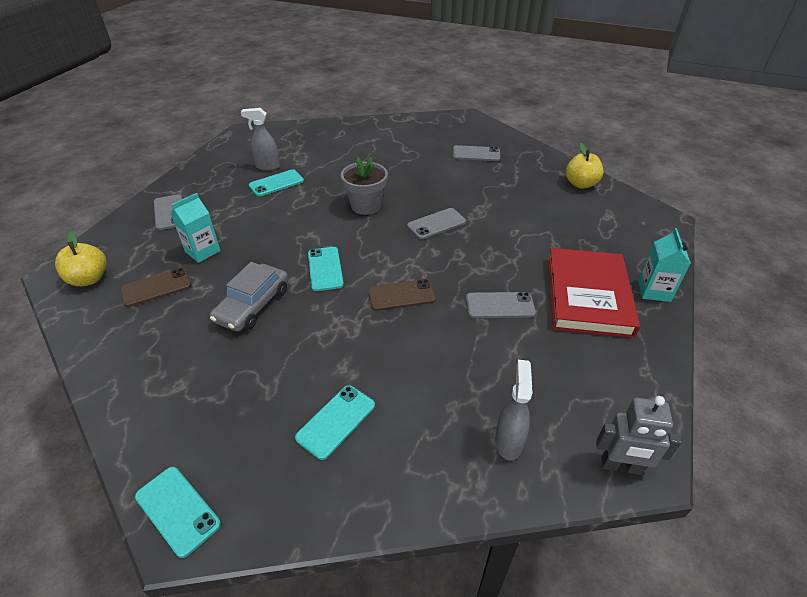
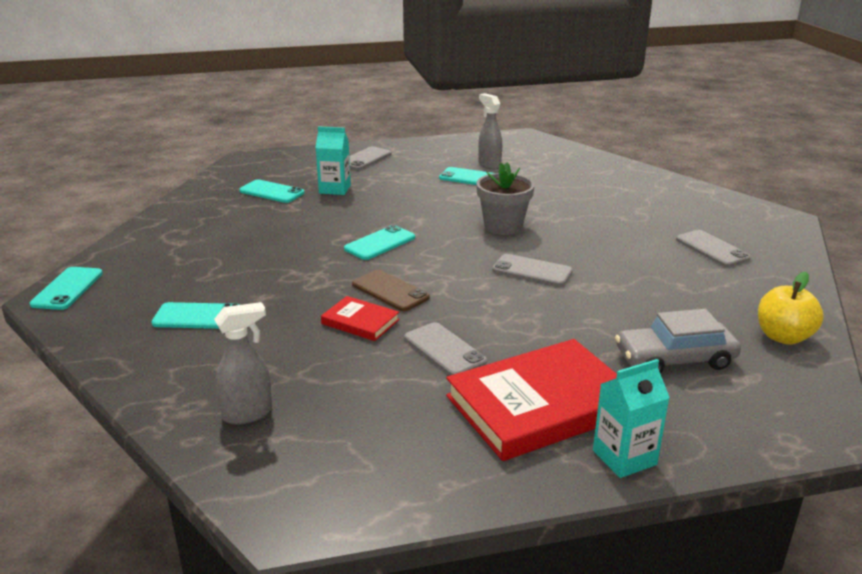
camera: 55 degrees right, 15 degrees down
yellow apple [55,231,107,286] -> none
brown phone [120,268,191,307] -> turquoise phone [239,179,304,203]
grey car [210,262,288,332] -> grey car moved to [615,309,741,373]
grey robot [596,396,682,475] -> none
none -> red book [321,296,400,341]

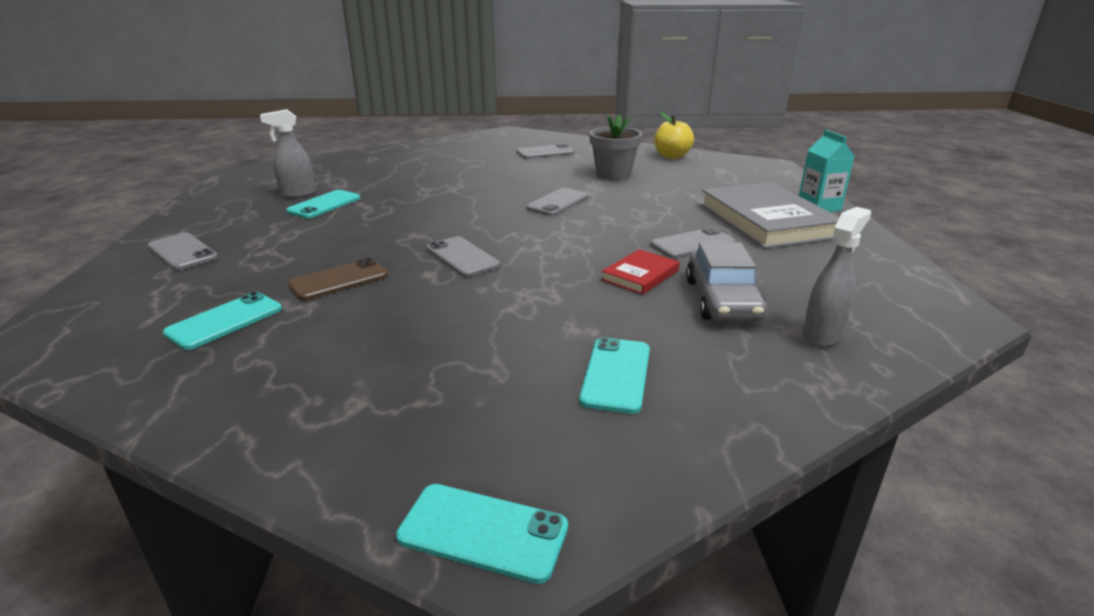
camera: 80 degrees left, 0 degrees up
grey spray bottle [214,302,272,425] -> grey spray bottle turned 60 degrees clockwise [802,207,871,347]
turquoise carton [316,126,351,195] -> none
turquoise phone [344,225,415,260] -> grey phone [427,236,500,277]
brown phone [352,270,430,311] -> brown phone moved to [288,258,388,300]
red book [446,339,617,461] -> grey book [700,182,839,249]
grey flower pot [476,162,535,235] -> grey flower pot moved to [589,114,642,180]
grey car [615,309,741,373] -> grey car moved to [686,242,767,321]

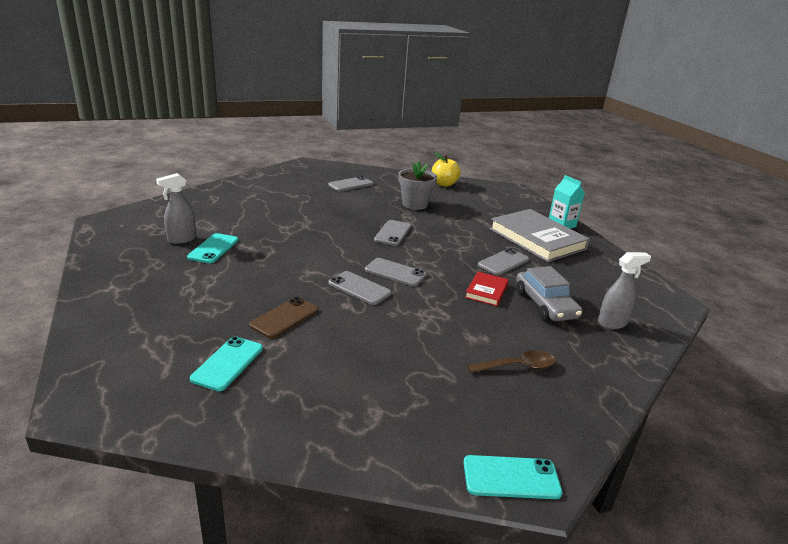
camera: 20 degrees left, 0 degrees up
grey phone [147,233,218,270] -> grey phone moved to [365,258,426,286]
turquoise phone [579,337,650,414] -> brown spoon [467,351,556,373]
grey spray bottle [802,207,871,347] -> grey spray bottle turned 45 degrees clockwise [597,252,651,329]

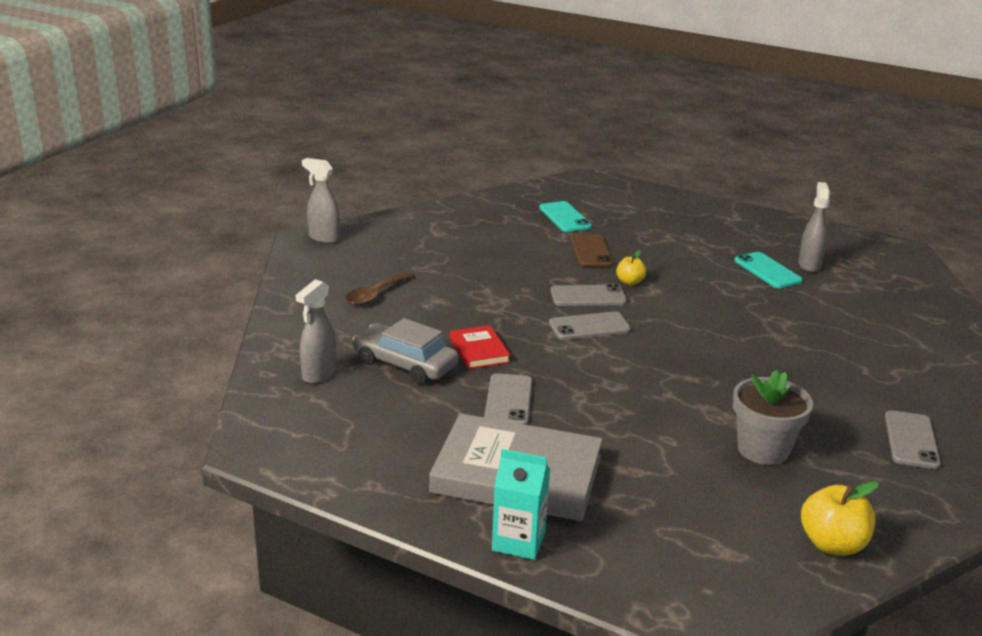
camera: 140 degrees right, 0 degrees up
grey phone [374,220,411,246] -> none
turquoise phone [463,455,562,499] -> grey spray bottle [302,158,340,244]
none -> yellow apple [616,250,646,285]

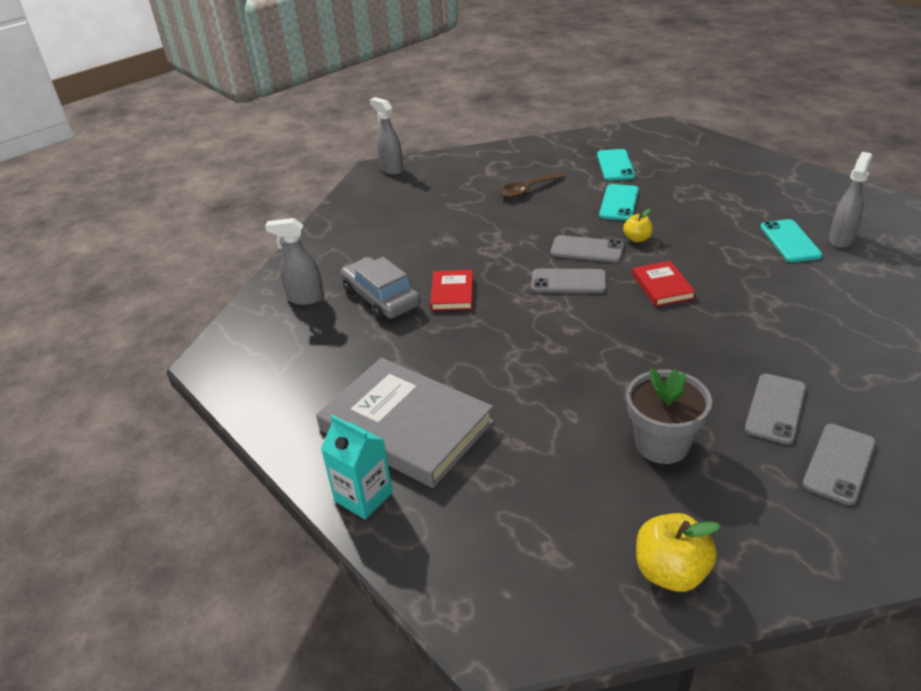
camera: 25 degrees right, 10 degrees up
grey spray bottle [295,279,336,384] -> grey spray bottle turned 45 degrees clockwise [265,218,324,305]
brown spoon [346,272,415,305] -> brown spoon moved to [500,172,566,198]
grey phone [484,373,533,425] -> grey phone moved to [745,374,806,444]
brown phone [570,234,613,267] -> turquoise phone [599,184,639,221]
none -> red book [632,261,696,306]

